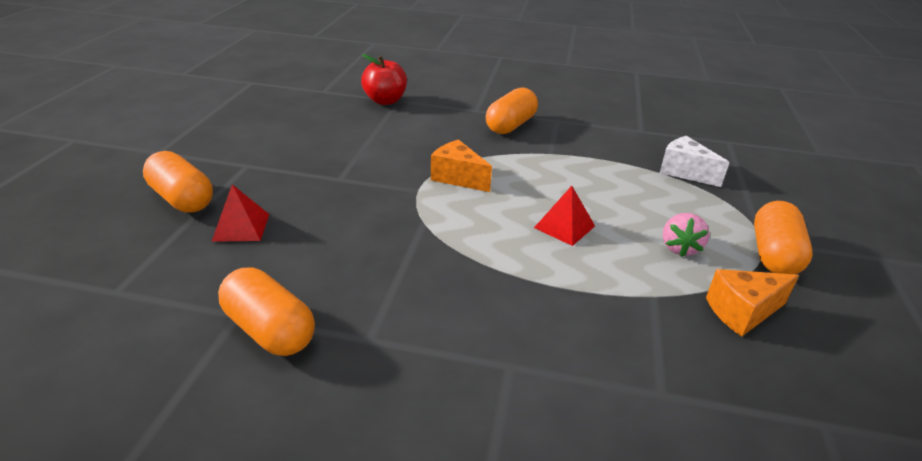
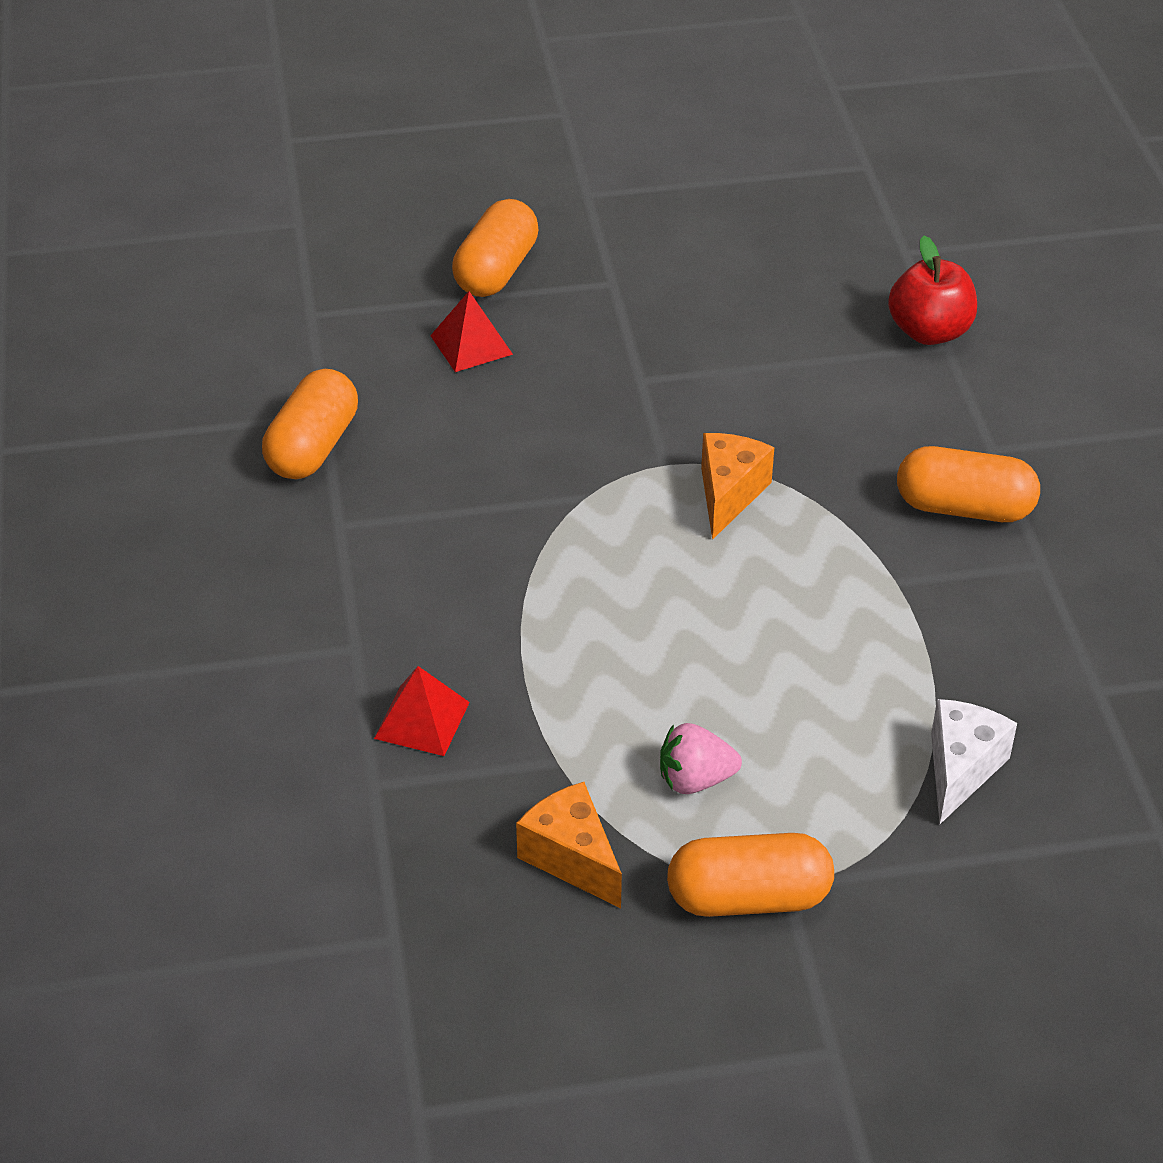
camera: 70 degrees right, 10 degrees up
red pyramid [534,186,595,246] -> red pyramid moved to [374,666,470,756]

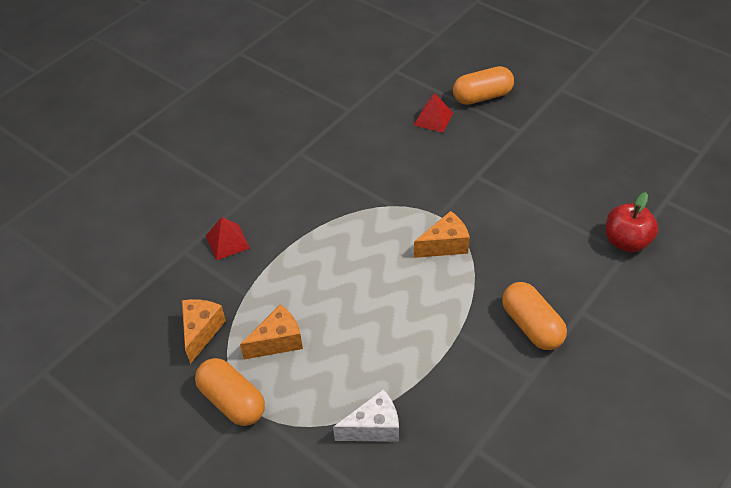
camera: 50 degrees right, 5 degrees up
orange capsule [262,369,358,479] -> none
pink strawberry [660,723,742,794] -> orange cheese [240,304,303,359]

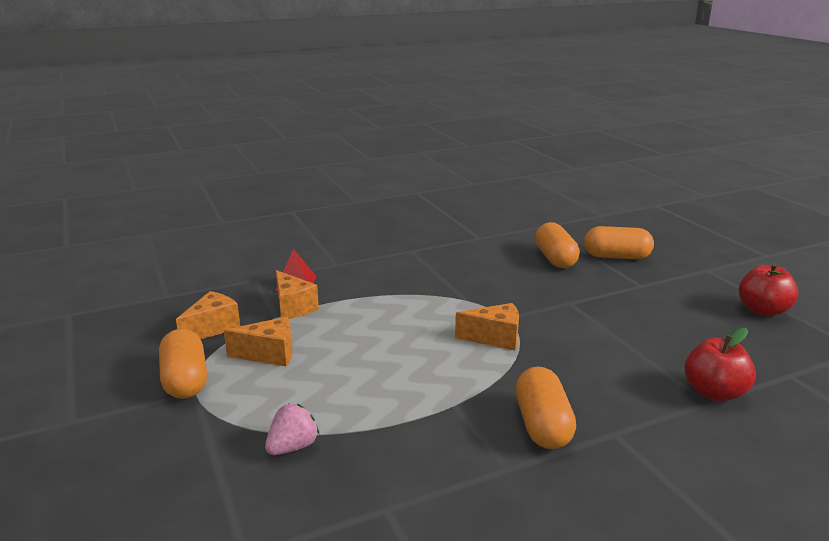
camera: 25 degrees right, 25 degrees down
white cheese [333,389,399,442] -> pink strawberry [265,404,319,455]
red pyramid [414,93,453,133] -> orange capsule [535,222,580,268]
none -> orange cheese [276,270,319,319]
none -> red apple [739,263,798,316]

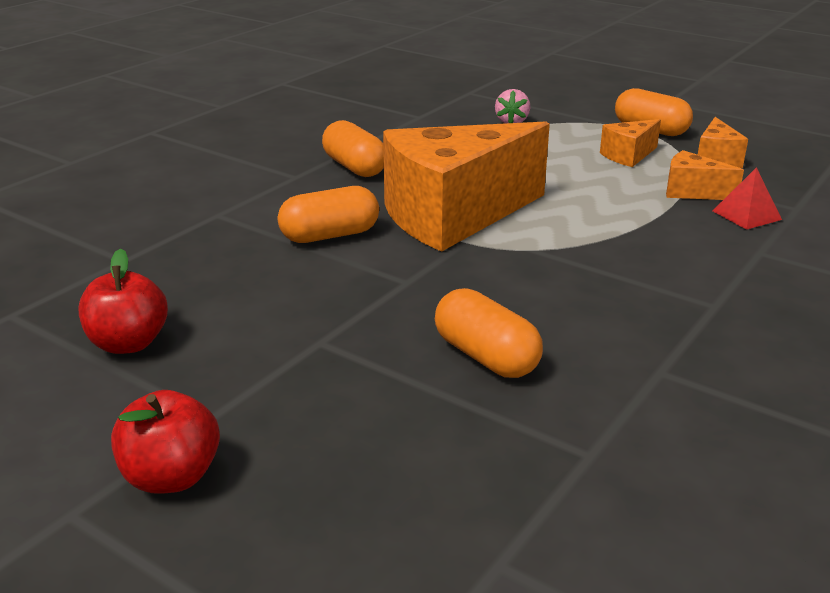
camera: 150 degrees right, 5 degrees up
orange cheese [455,303,519,351] -> orange cheese [383,121,550,252], size x2.31
orange capsule [584,226,654,259] -> orange capsule moved to [278,186,379,243]
red apple [685,328,756,402] -> red apple moved to [111,390,220,494]

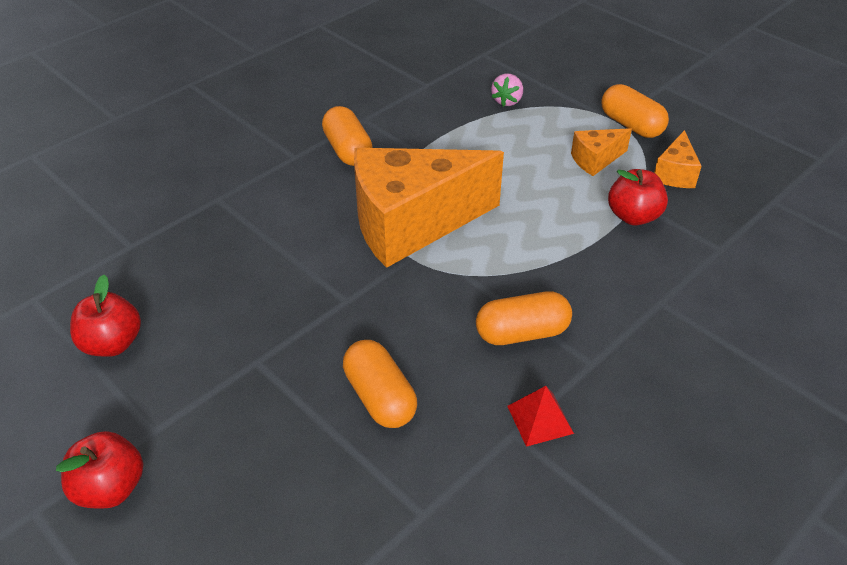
camera: 10 degrees right, 15 degrees up
orange capsule [278,186,379,243] -> orange capsule moved to [476,292,572,345]
orange cheese [666,150,744,200] -> red apple [608,169,668,225]
red pyramid [713,167,782,230] -> red pyramid moved to [507,386,574,447]

